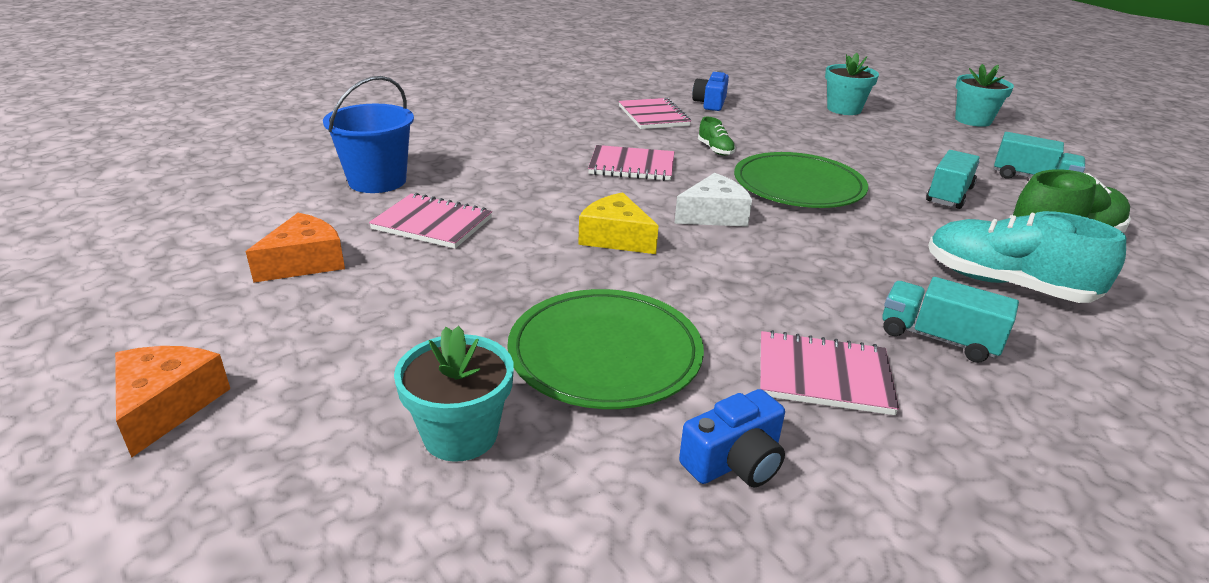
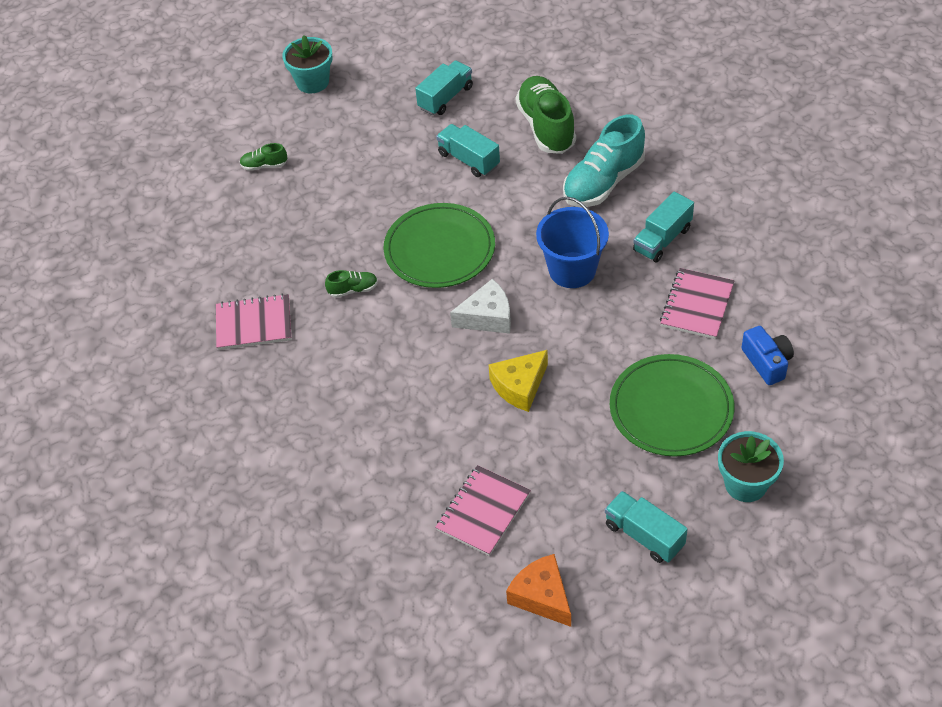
camera: 75 degrees left, 20 degrees up
orange cheese [115,346,230,458] -> none
blue bucket [323,76,414,193] -> blue bucket moved to [536,197,609,288]
pink notebook [588,145,674,181] -> none
white cheese [674,173,752,227] -> white cheese turned 90 degrees clockwise [450,279,511,334]
blue camera [692,71,729,111] -> none
turquoise flower pot [825,53,879,115] -> green shoe [240,143,287,171]
none -> turquoise truck [605,491,688,563]

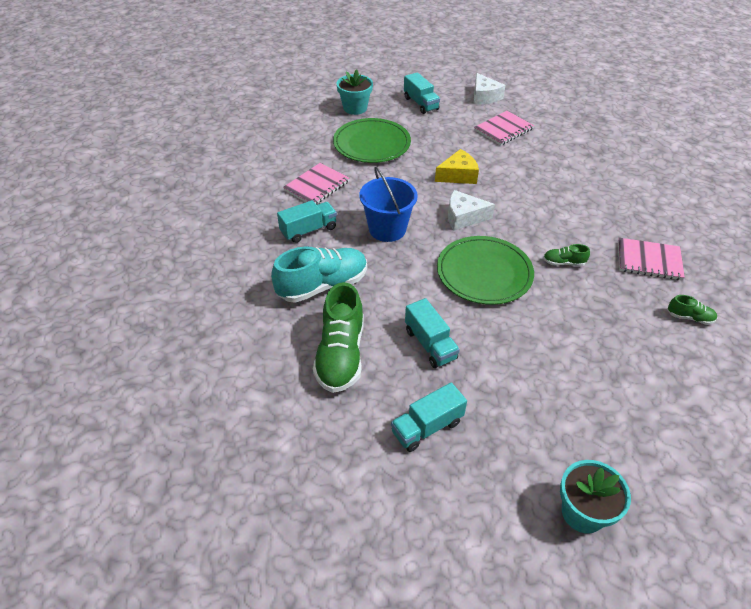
camera: 165 degrees left, 5 degrees down
green shoe [240,143,287,171] -> green shoe moved to [668,295,717,325]
orange cheese [506,554,571,627] -> white cheese [473,73,506,105]
blue camera [741,326,794,385] -> none

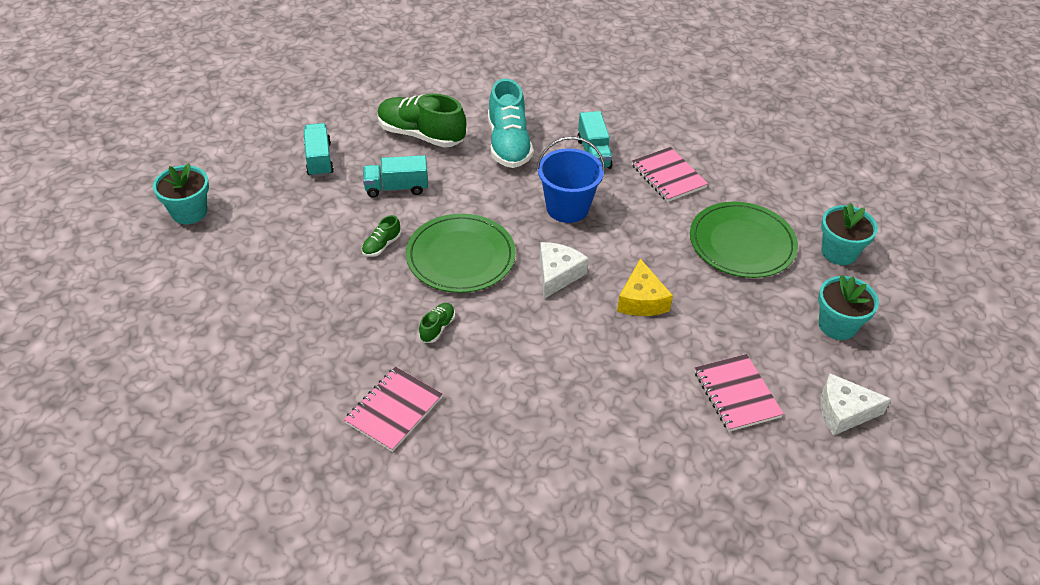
camera: 110 degrees right, 0 degrees up
turquoise truck [404,72,440,114] -> turquoise flower pot [818,275,879,340]
green shoe [668,295,717,325] -> green shoe moved to [362,215,401,257]

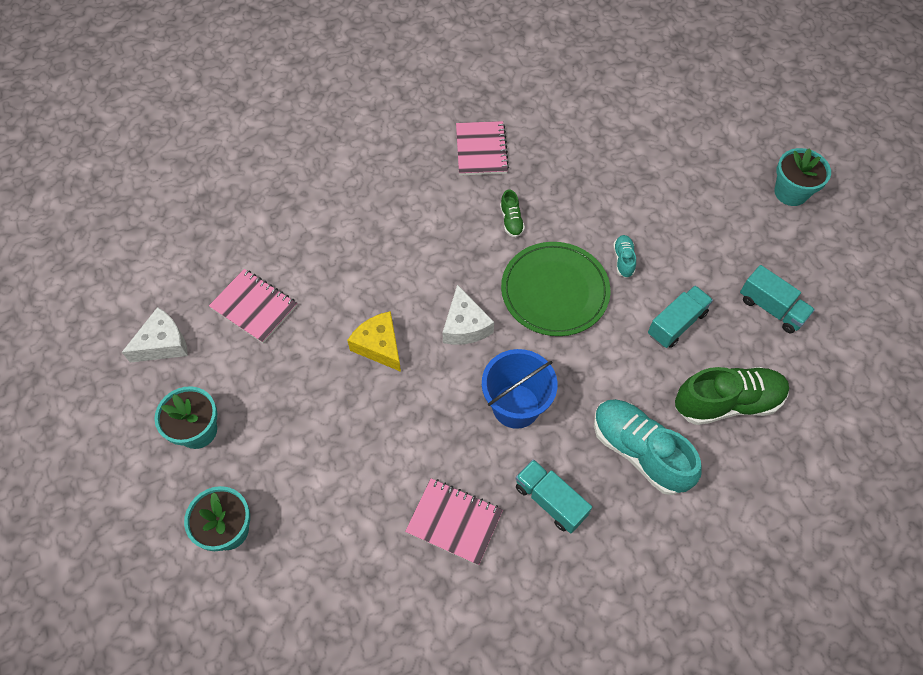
camera: 145 degrees right, 15 degrees up
green shoe [362,215,401,257] -> turquoise shoe [613,235,636,278]
green plate [690,202,798,278] -> none

